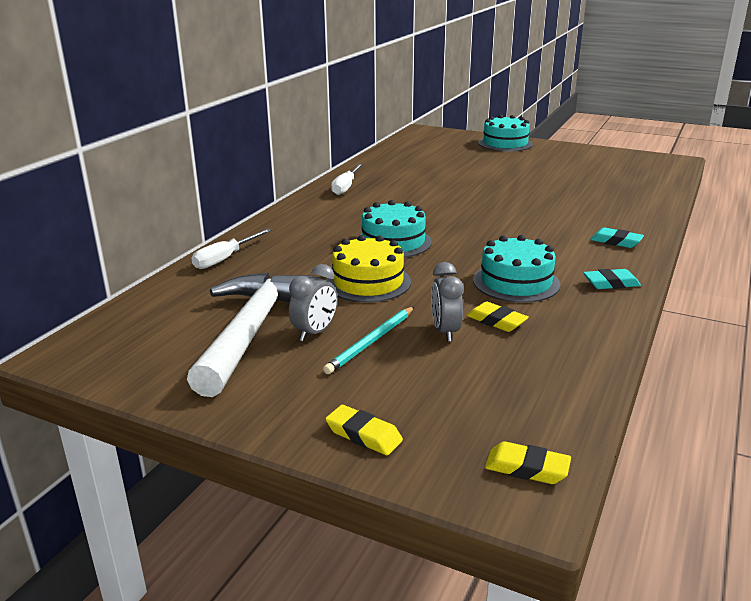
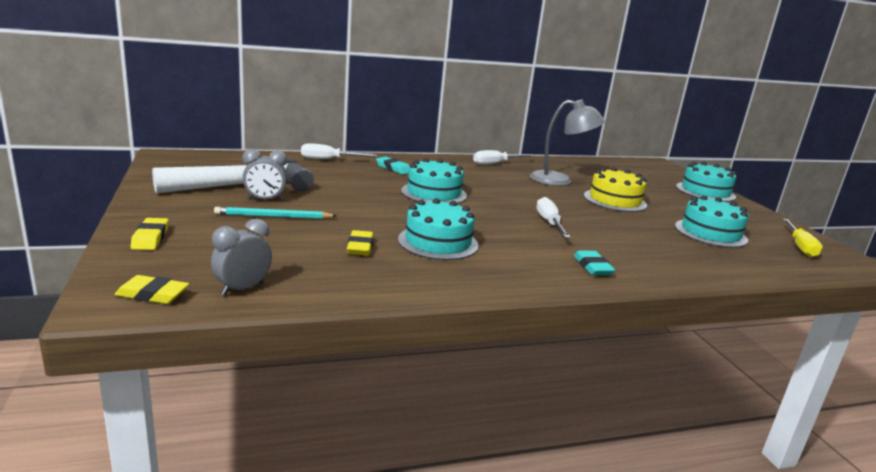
camera: 45 degrees right, 5 degrees down
yellow cake [326,235,411,302] -> yellow cake moved to [584,167,647,212]
grey clock [431,262,464,342] -> grey clock moved to [211,219,272,296]
yellow eraser [485,441,571,484] -> yellow eraser turned 60 degrees counterclockwise [114,275,189,304]
turquoise eraser [583,269,641,289] -> turquoise eraser moved to [376,156,410,175]
none -> grey lamp [529,100,605,186]
none -> white screwdriver [536,197,571,238]
none -> turquoise cake [675,195,749,248]
none -> yellow screwdriver [783,219,823,257]

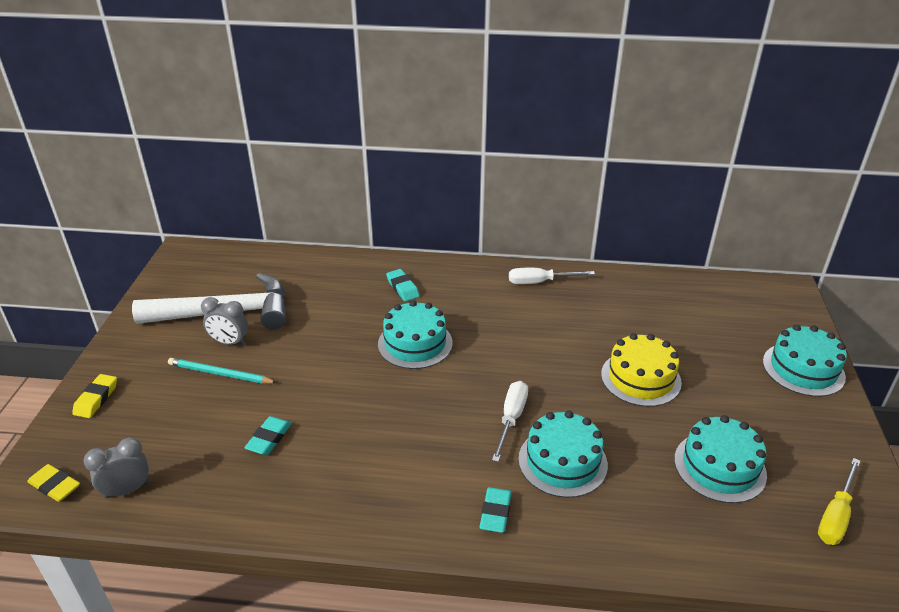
camera: 25 degrees right, 15 degrees up
white screwdriver [301,143,377,159] -> none
yellow eraser [347,230,373,256] -> turquoise eraser [244,416,292,455]
turquoise cake [398,198,478,260] -> turquoise cake moved to [518,411,608,498]
grey lamp [529,100,605,186] -> none

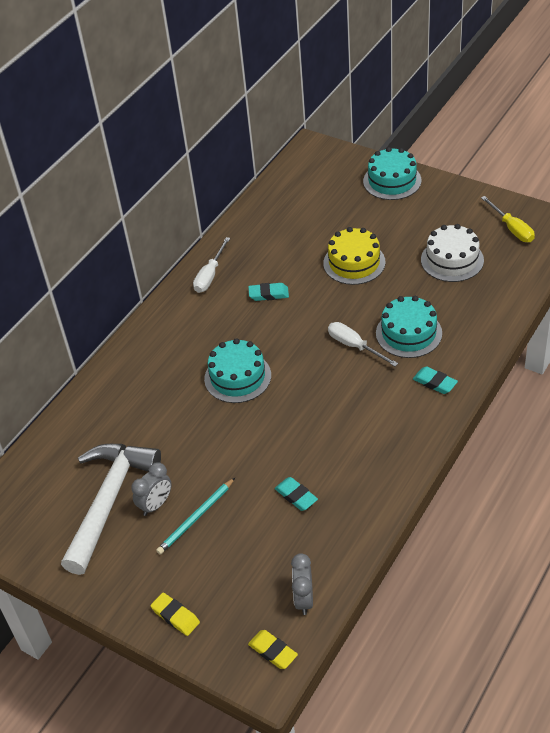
camera: 60 degrees left, 10 degrees up
yellow eraser [27,464,80,502] -> yellow eraser turned 75 degrees clockwise [248,630,298,669]
turquoise eraser [386,269,420,301] -> turquoise eraser moved to [248,283,289,301]
turquoise cake [674,415,767,503] -> white cake [421,224,484,282]

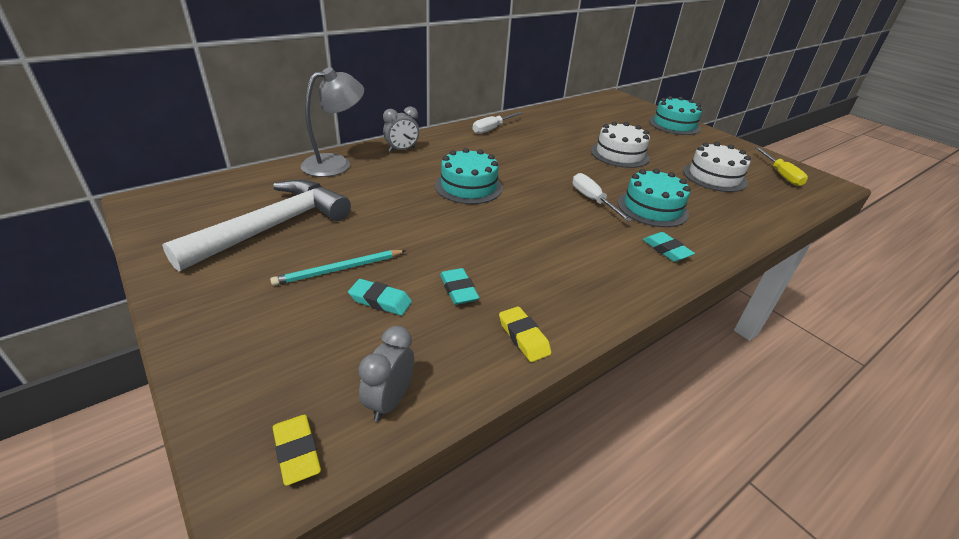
camera: 15 degrees right, 10 degrees down
grey clock [131,462,172,516] -> grey clock moved to [383,106,419,152]
yellow eraser [150,593,200,636] -> yellow eraser moved to [499,306,551,362]
turquoise eraser [248,283,289,301] -> turquoise eraser moved to [348,279,412,316]
yellow cake [323,227,386,285] -> white cake [591,121,650,168]
none -> grey lamp [301,67,364,177]

